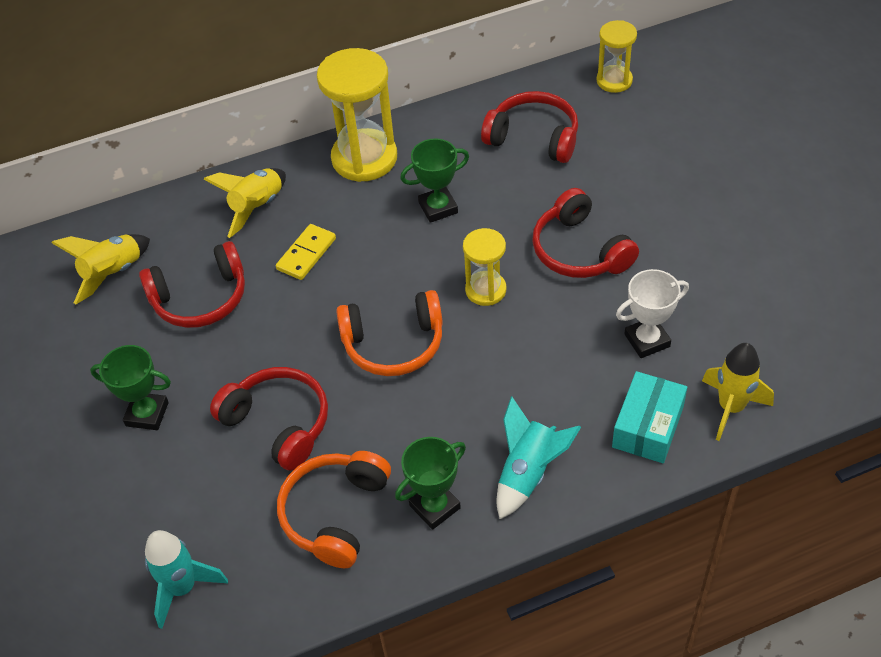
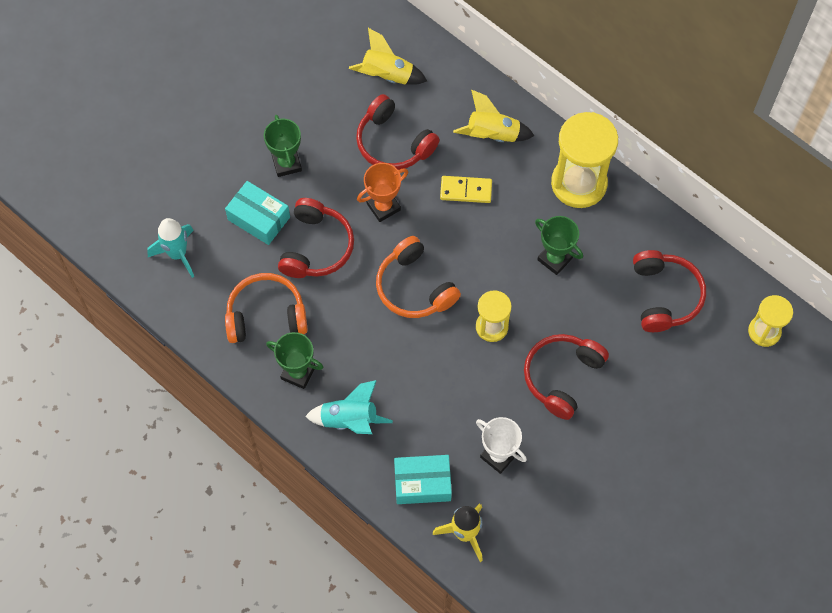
camera: 60 degrees right, 15 degrees up
none -> turquoise box [225,181,290,245]
none -> orange trophy [357,163,408,222]

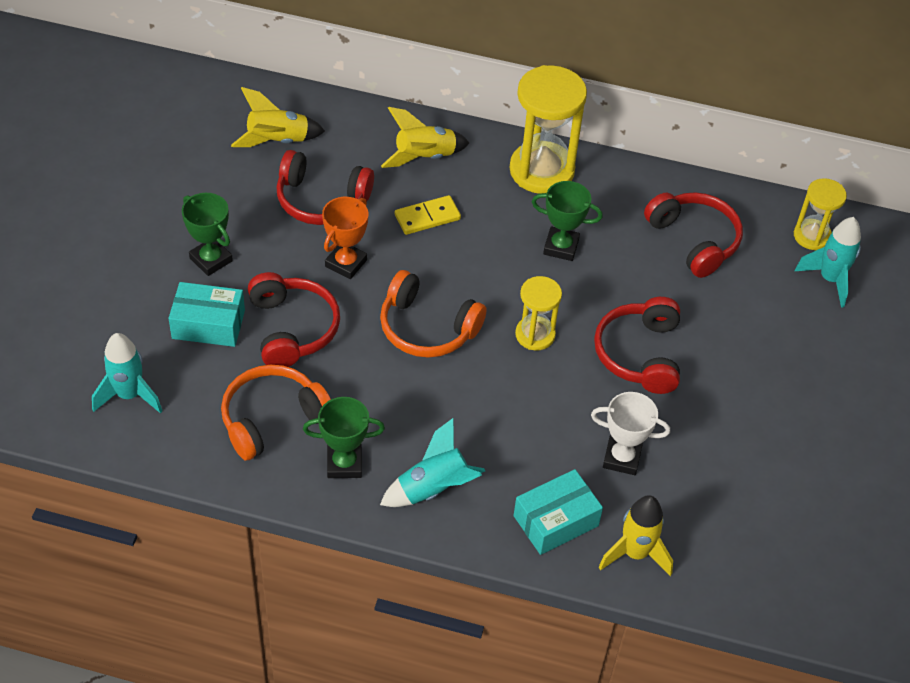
camera: 30 degrees left, 15 degrees down
none -> turquoise rocket [795,217,861,308]

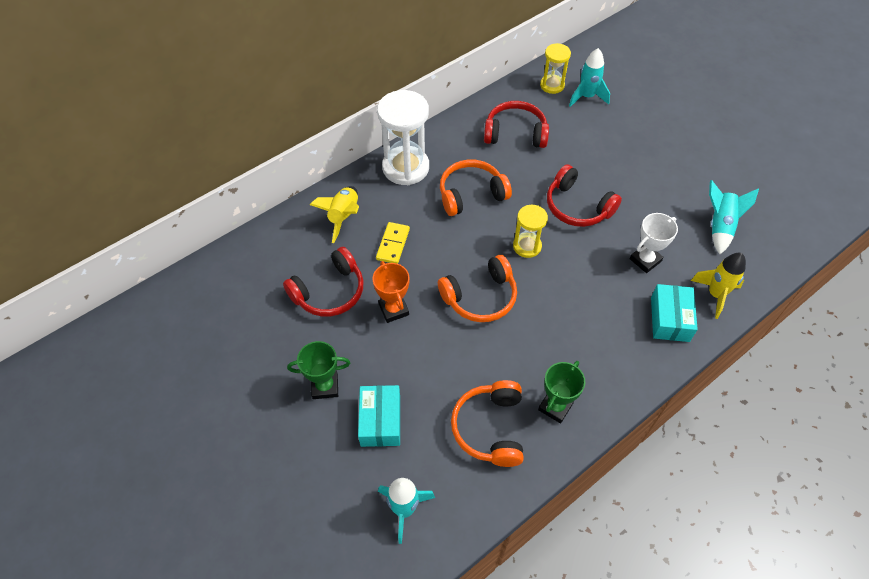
camera: 50 degrees left, 5 degrees up
turquoise box [168,282,245,347] -> turquoise box turned 45 degrees counterclockwise [358,385,400,447]
yellow rocket [231,87,325,147] -> none
red headphones [248,272,340,367] -> none
turquoise rocket [380,418,485,507] -> turquoise rocket moved to [709,180,759,254]
yellow hourglass [510,65,587,194] -> white hourglass [377,90,429,185]
green trophy [532,181,603,261] -> orange headphones [440,159,512,216]

